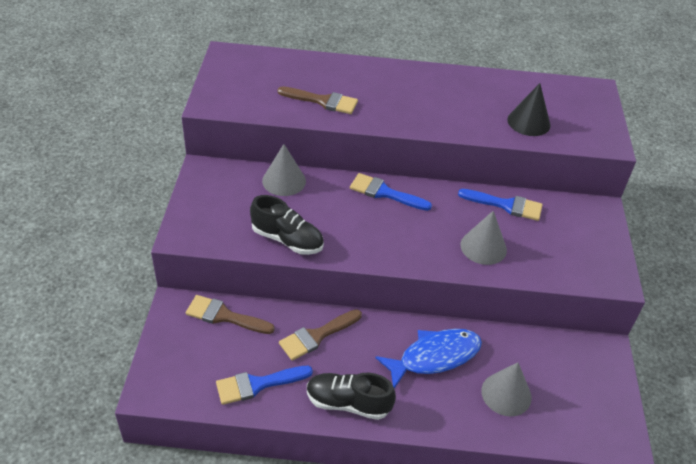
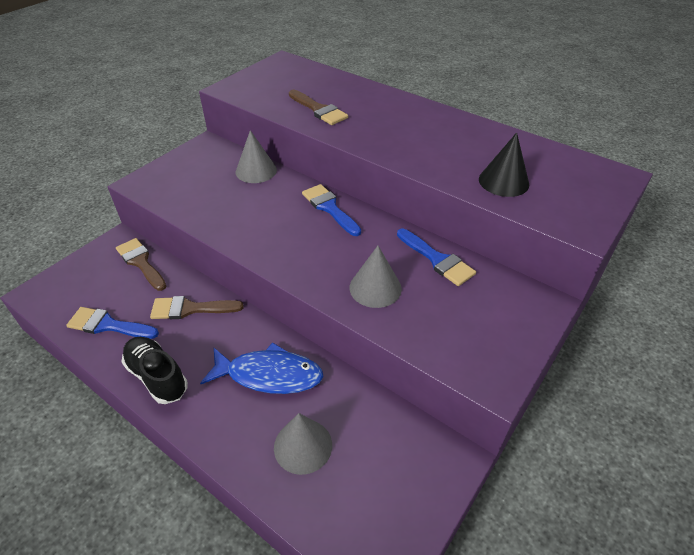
camera: 35 degrees right, 0 degrees up
black shoe [250,195,324,255] -> none

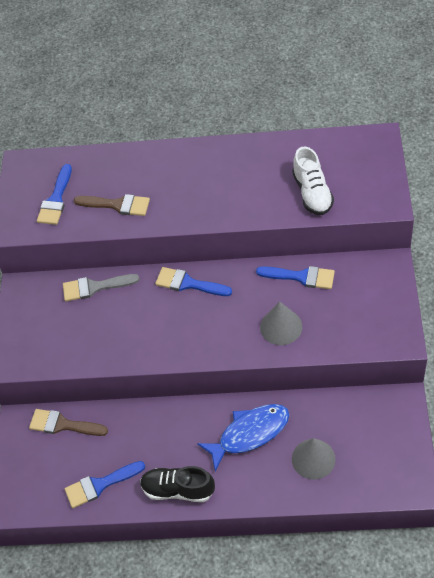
camera: 30 degrees left, 10 degrees up
brown brush [150,296,244,319] -> none
grey cone [236,130,277,183] -> grey brush [63,274,140,301]
black cone [479,132,529,197] -> white shoe [292,147,334,215]
none -> blue brush [37,164,72,225]

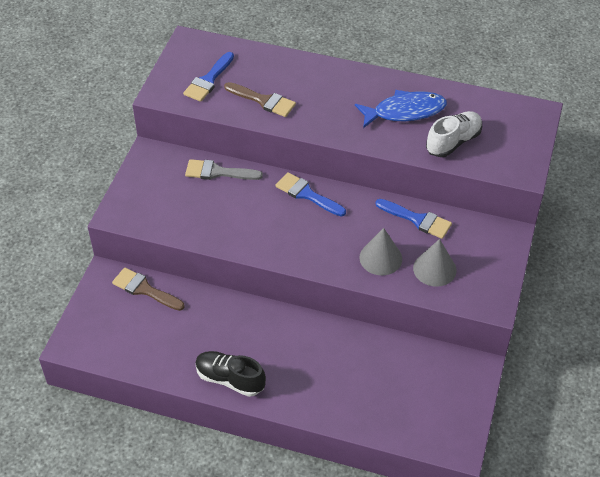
camera: 10 degrees right, 5 degrees down
blue brush [65,461,145,508] -> none
blue fish [197,404,290,471] -> blue fish moved to [355,90,447,128]
white shoe [292,147,334,215] -> white shoe turned 135 degrees counterclockwise [426,111,482,157]
grey cone [292,438,336,480] -> grey cone moved to [413,239,456,287]

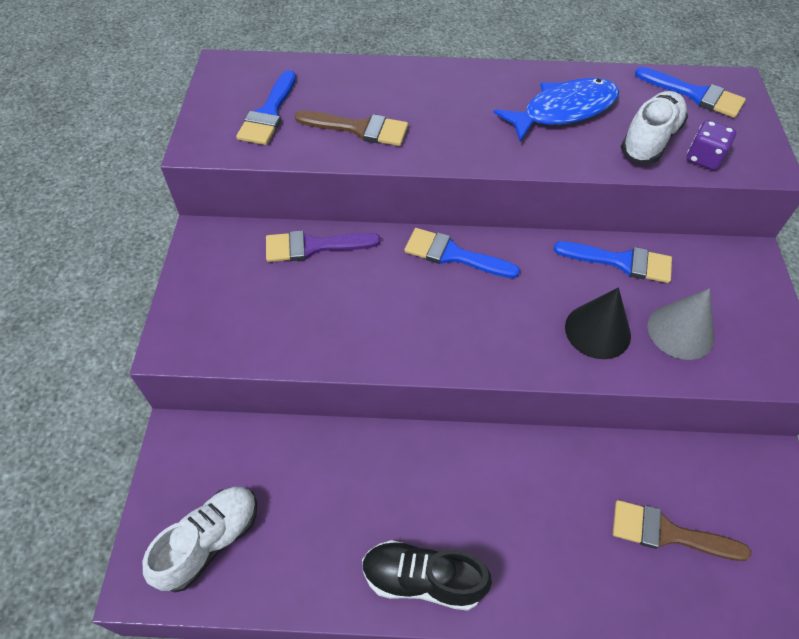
camera: 15 degrees left, 5 degrees up
brown brush [112,268,185,311] -> brown brush moved to [613,500,751,561]
grey brush [185,159,263,180] -> purple brush [266,230,381,262]
grey cone [359,228,402,275] -> black cone [565,288,631,359]
none -> white shoe [143,487,257,592]
none -> blue brush [635,67,746,118]
none -> purple dice [687,120,736,170]

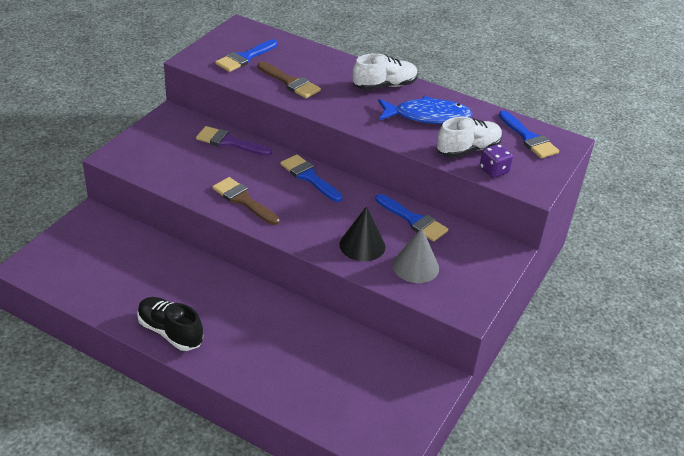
camera: 25 degrees right, 15 degrees down
white shoe [143,487,257,592] -> white shoe moved to [352,53,418,90]
brown brush [613,500,751,561] -> brown brush moved to [212,177,280,225]

